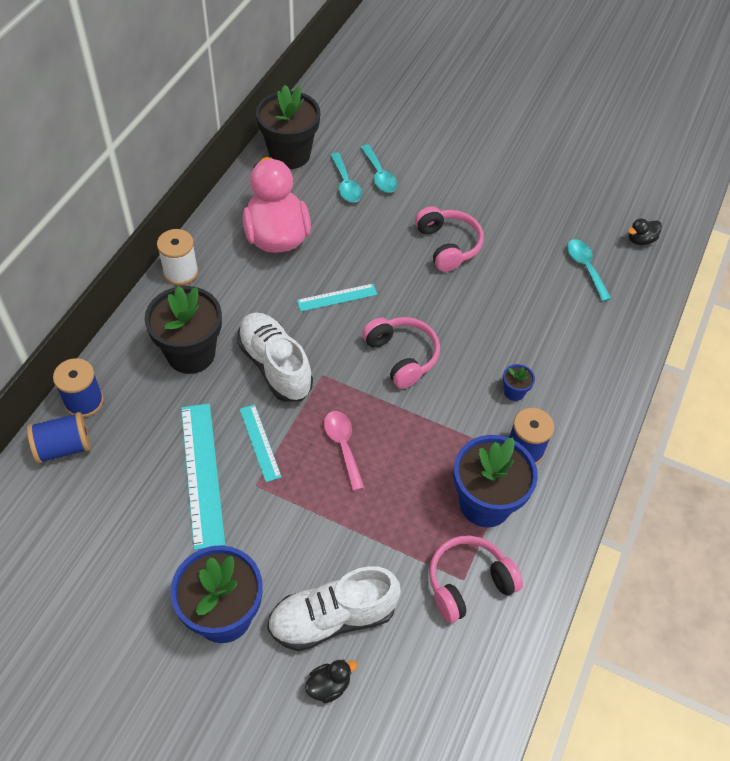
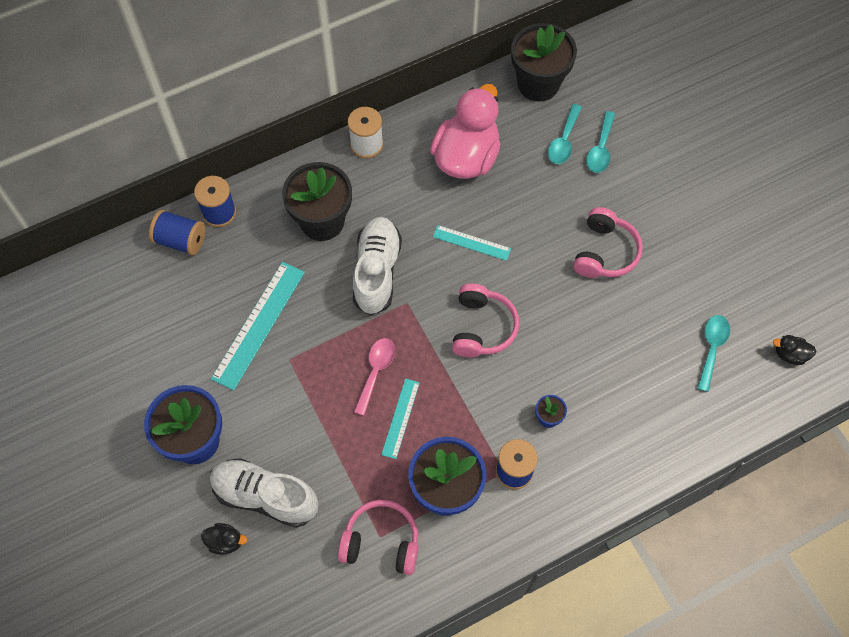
camera: 40 degrees right, 10 degrees up
turquoise ruler [240,404,282,482] -> turquoise ruler moved to [381,378,420,459]

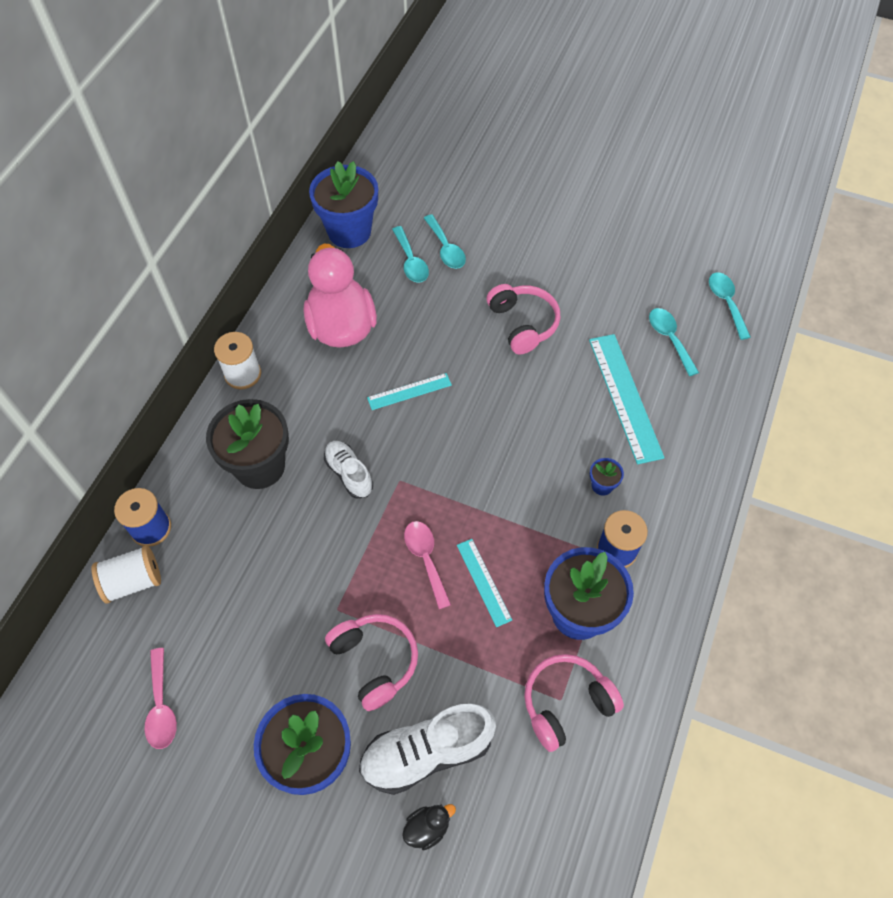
camera: 40 degrees left, 5 degrees down
blue spool [149,210,205,255] -> white spool [91,545,161,604]
turquoise ruler [211,262,305,390] -> turquoise ruler moved to [589,334,665,464]
white shoe [353,217,402,315] -> white shoe [324,441,373,499], size x0.60
pink headphones [452,284,519,357] -> pink headphones moved to [325,614,418,711]
black flower pot [511,23,577,102] -> blue flower pot [309,161,378,248]
black duck [773,335,817,365] -> turquoise spoon [709,272,751,340]
none -> pink spoon [144,648,177,749]

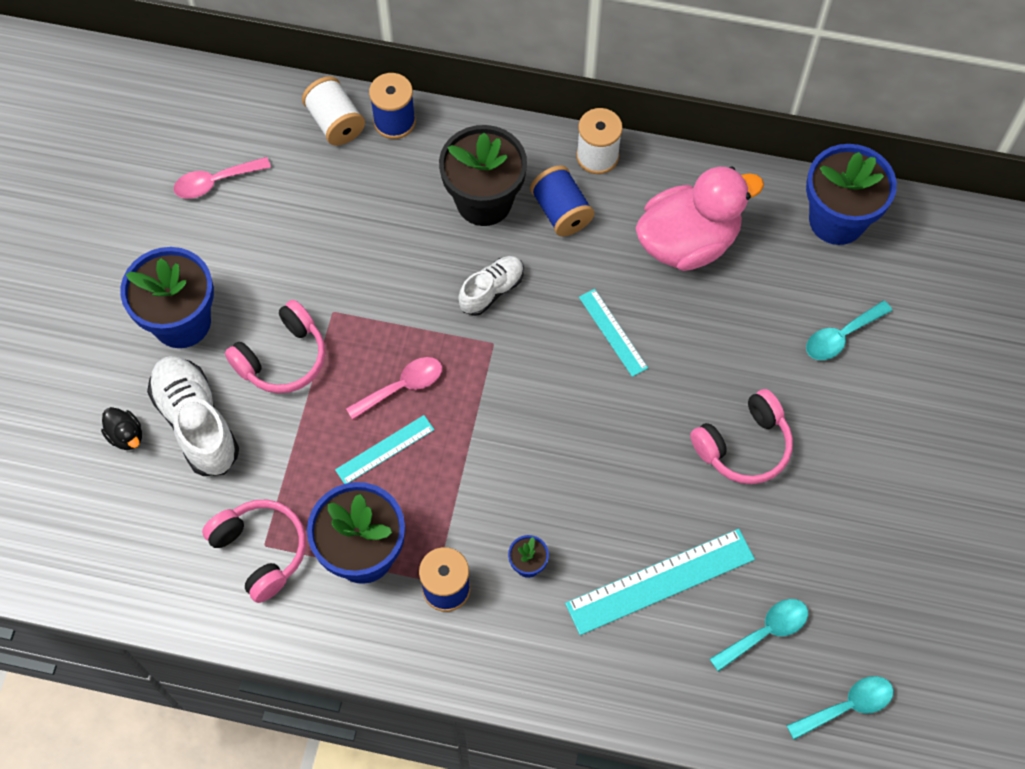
camera: 80 degrees right, 5 degrees up
turquoise spoon [392,226,429,283] -> none
none -> blue spool [530,165,594,236]

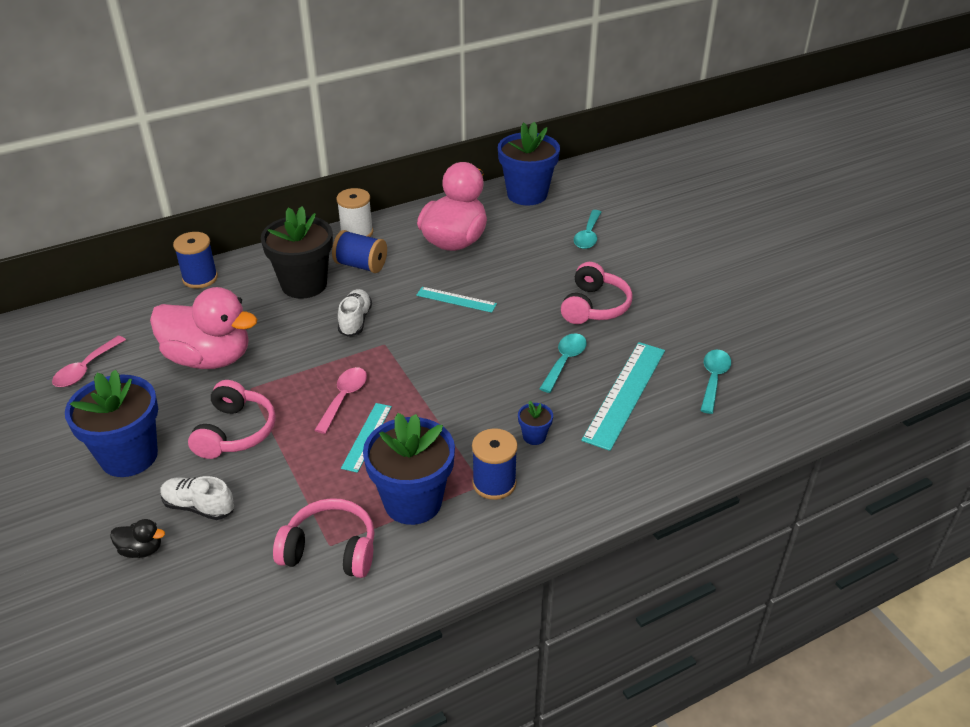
camera: 40 degrees left, 25 degrees down
white shoe [147,356,239,476] -> white shoe [160,476,234,520], size x0.60
white spool [302,76,365,146] -> none
turquoise spoon [786,676,894,740] -> turquoise spoon moved to [539,333,587,393]
none -> pink duck [150,287,258,369]

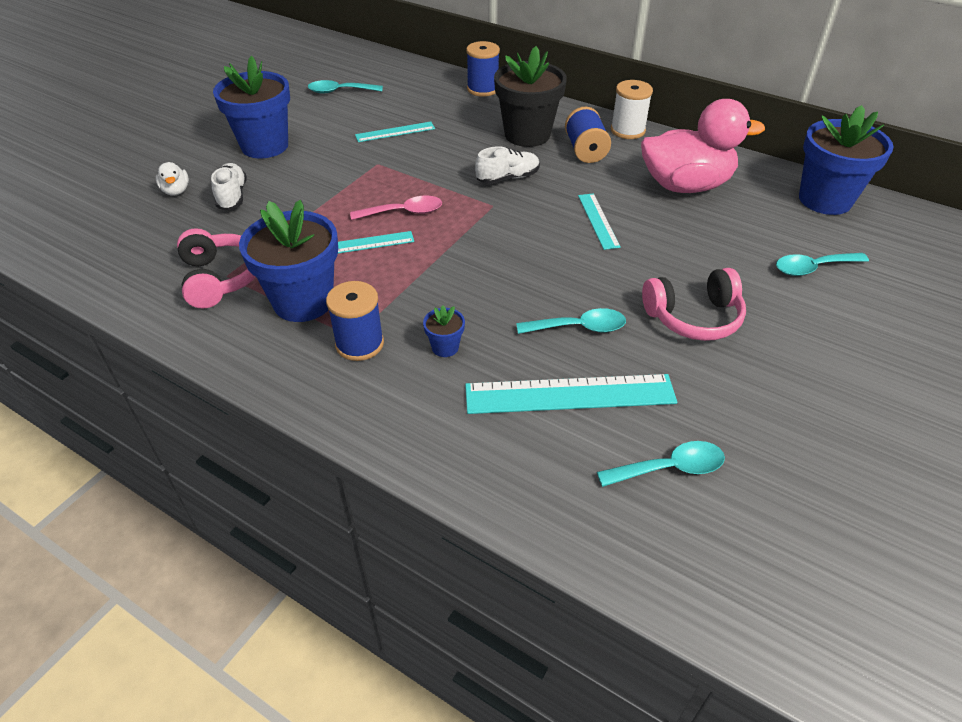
camera: 60 degrees right, 5 degrees up
pink spoon [52,336,126,387] -> turquoise spoon [308,80,383,94]
black duck [110,519,165,558] -> white duck [156,162,189,196]
pink duck [150,287,258,369] -> turquoise ruler [355,122,435,142]
pink headphones [188,380,276,459] -> none

